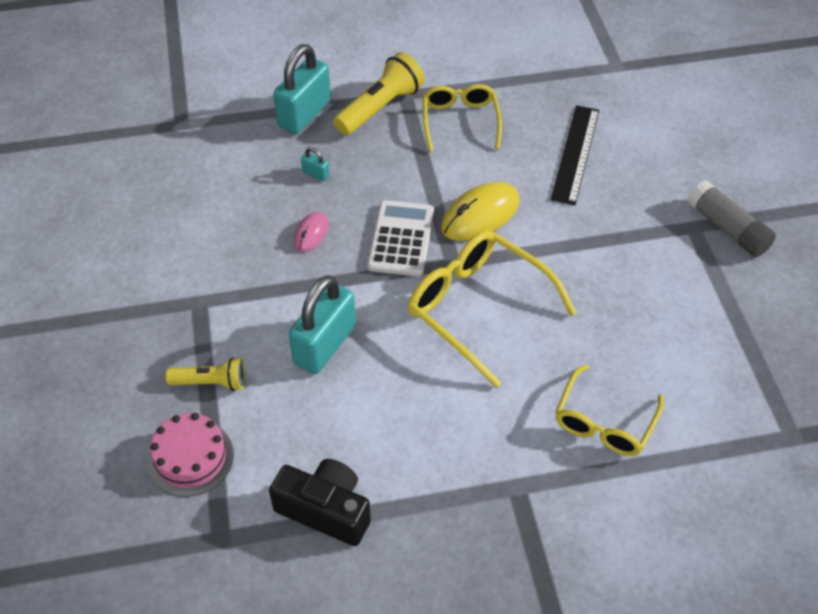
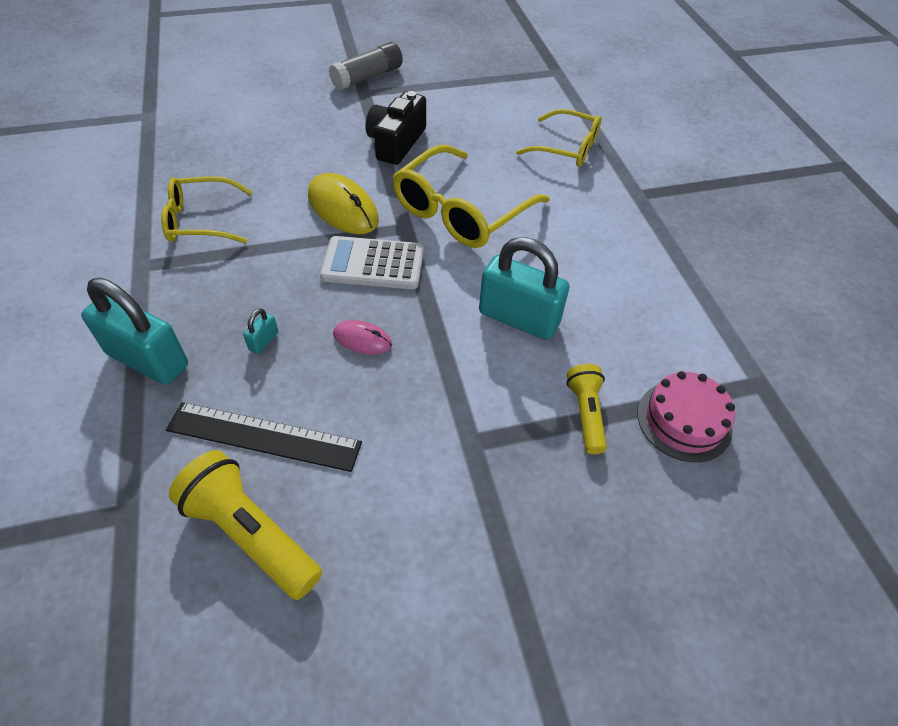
camera: 95 degrees left, 0 degrees up
black camera [269,459,371,546] -> black camera moved to [365,91,426,165]
yellow flashlight [333,52,424,135] -> yellow flashlight moved to [169,450,322,600]
black ruler [551,105,599,205] -> black ruler moved to [166,402,362,472]

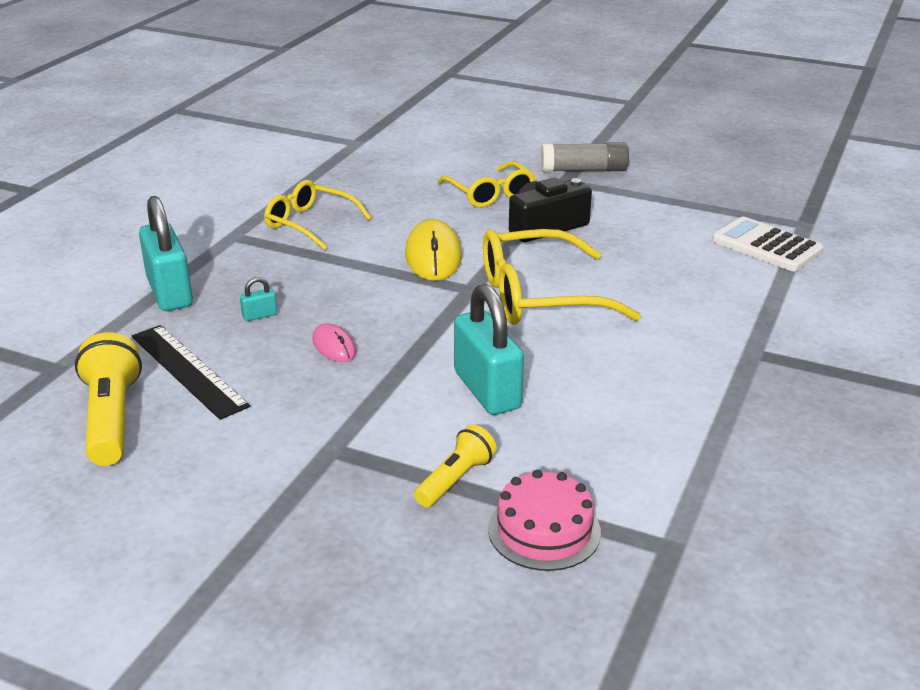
camera: 40 degrees right, 20 degrees down
white calculator [320,236,424,289] -> white calculator moved to [712,217,823,271]
yellow glasses [516,109,601,167] -> yellow glasses moved to [438,161,536,208]

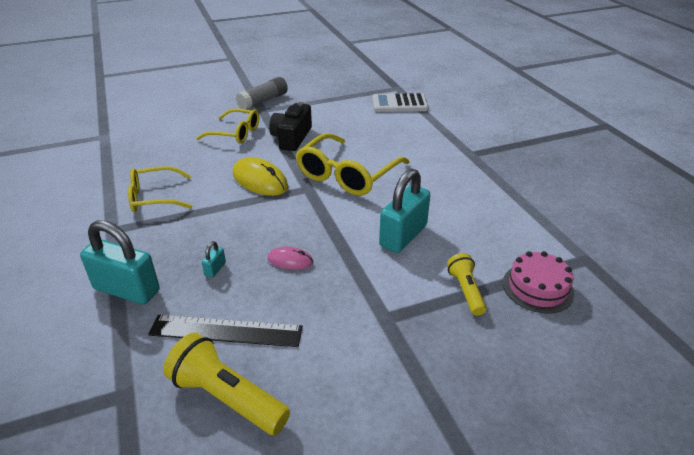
camera: 45 degrees left, 5 degrees up
turquoise padlock [454,284,524,415] -> turquoise padlock turned 75 degrees counterclockwise [379,169,430,253]

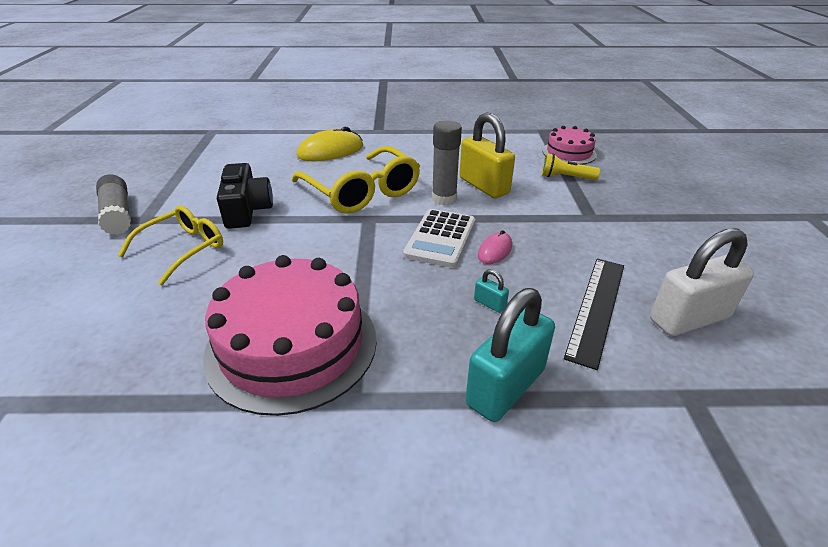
camera: 70 degrees left, 0 degrees up
yellow glasses [128,166,192,212] -> pink cake [203,255,377,416]
yellow flashlight [163,333,290,435] -> white padlock [650,228,754,336]
yellow mouse [233,157,288,196] -> yellow mouse moved to [297,127,363,161]
black camera [269,102,312,151] -> black camera turned 135 degrees counterclockwise [217,163,273,229]
white calculator [372,93,428,112] -> white calculator moved to [403,209,475,268]
turquoise padlock [379,169,430,253] -> yellow padlock [459,112,515,198]
none -> grey glue stick [432,121,462,205]

